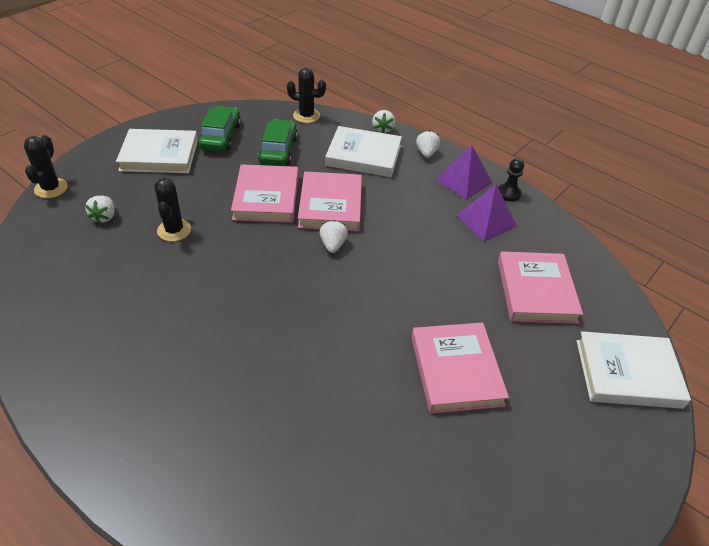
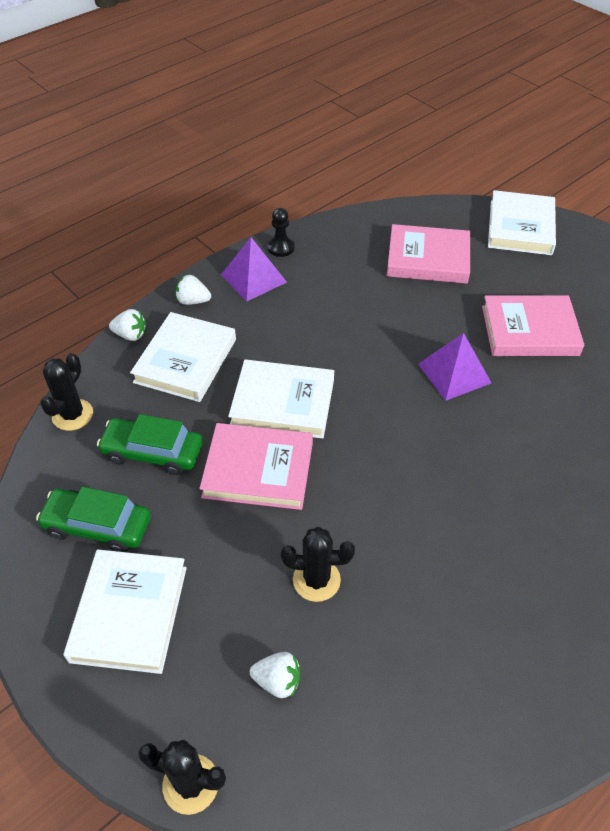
camera: 80 degrees left, 5 degrees up
pink book [298,171,362,231] -> white book [228,359,334,439]
white strawberry [319,220,348,253] -> none
purple pyramid [456,185,517,241] -> purple pyramid moved to [418,333,491,401]

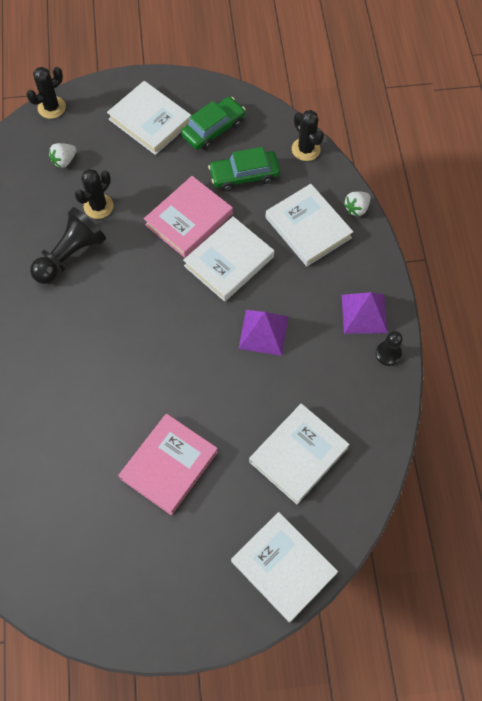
camera: 125 degrees right, 15 degrees up
green car [97,414,203,475] -> green car turned 150 degrees counterclockwise [208,147,280,191]
white strawberry [176,275,211,305] -> none
pink book [387,224,470,284] -> white book [249,404,350,504]
purple pyramid [418,333,491,401] -> purple pyramid moved to [238,310,288,356]
none -> black pawn [30,207,106,284]

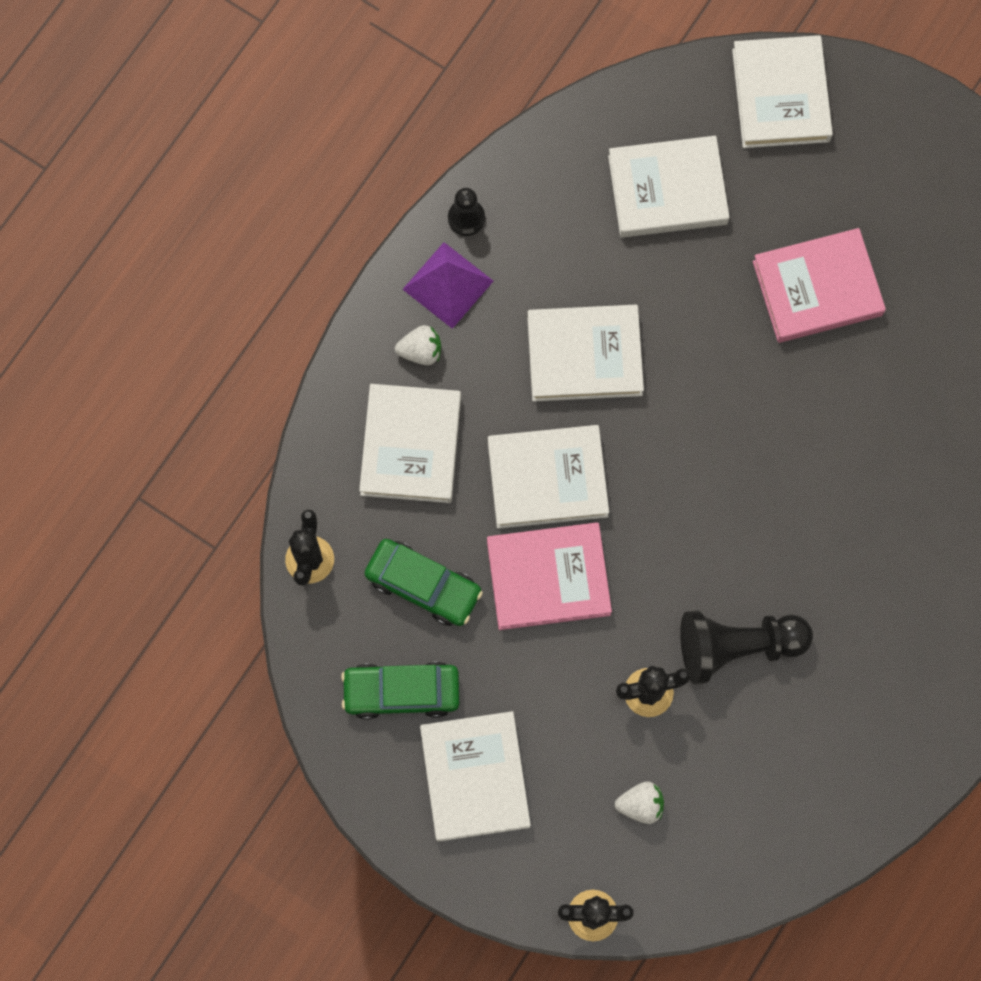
camera: 140 degrees left, 10 degrees up
purple pyramid [238,310,288,356] -> white book [527,305,644,402]
white strawberry [344,191,371,217] -> white strawberry moved to [395,325,441,366]

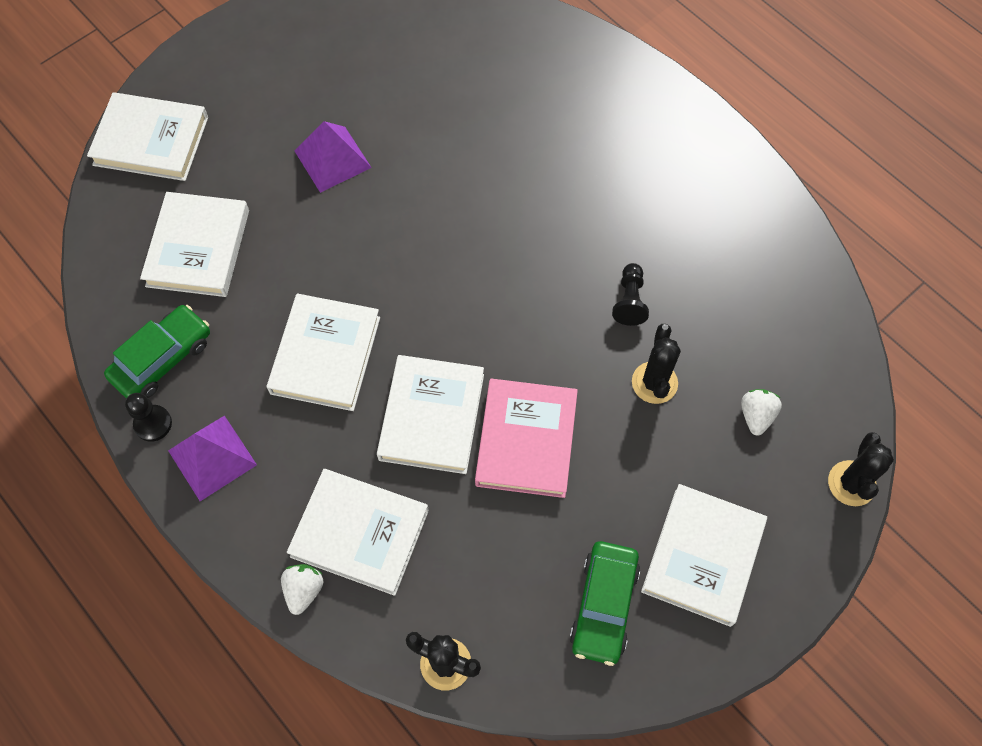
camera: 75 degrees left, 10 degrees down
green car [364,539,483,626] -> green car moved to [104,305,210,398]
white strawberry [395,325,441,366] -> white strawberry moved to [281,564,323,615]
white book [420,711,531,842] -> white book turned 75 degrees counterclockwise [641,484,767,627]
black pawn [680,610,813,684] -> black pawn [612,263,649,326], size x0.54
pink book [753,228,886,343] -> purple pyramid [295,121,372,193]

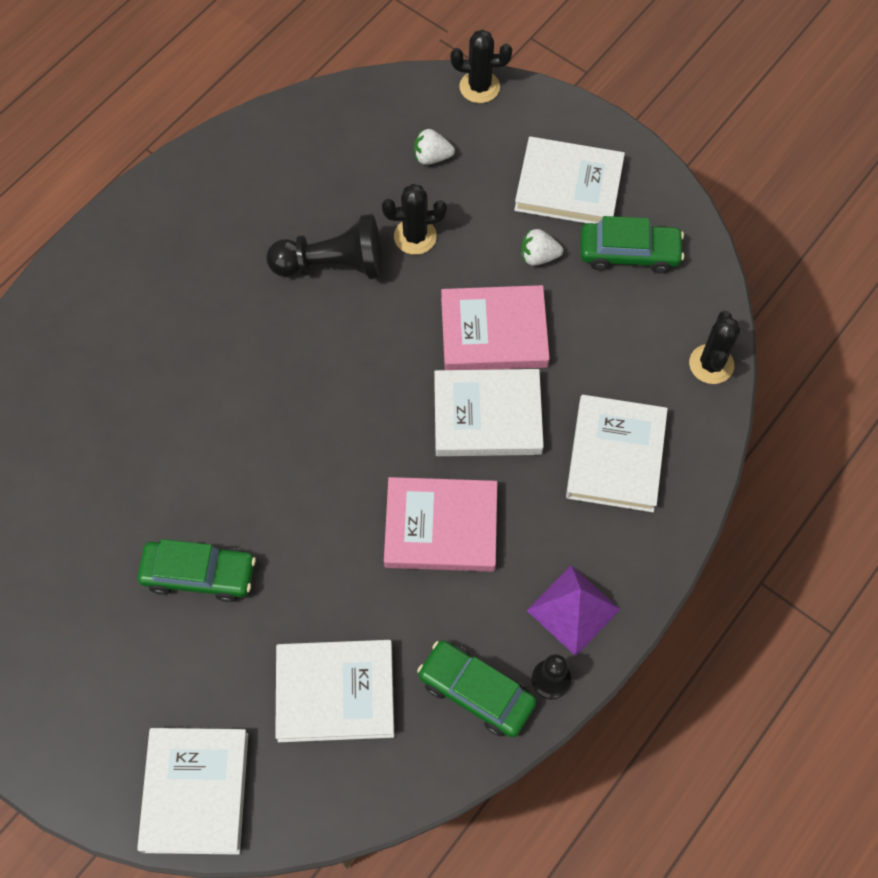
camera: 100 degrees left, 0 degrees up
white book [266,294,380,411] -> pink book [384,477,497,572]
white strawberry [281,564,323,615] -> white strawberry moved to [521,229,563,266]
purple pyramid [295,121,372,193] -> green car [138,539,256,602]
black pawn [612,263,649,326] -> black pawn [266,214,383,280], size x1.84

